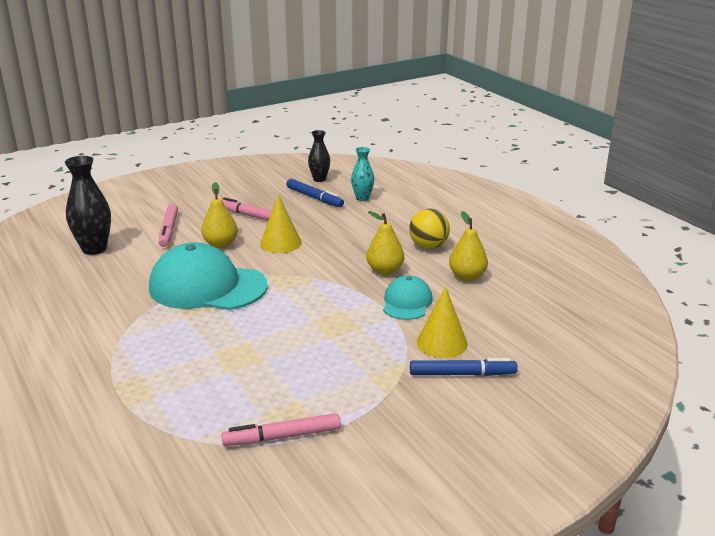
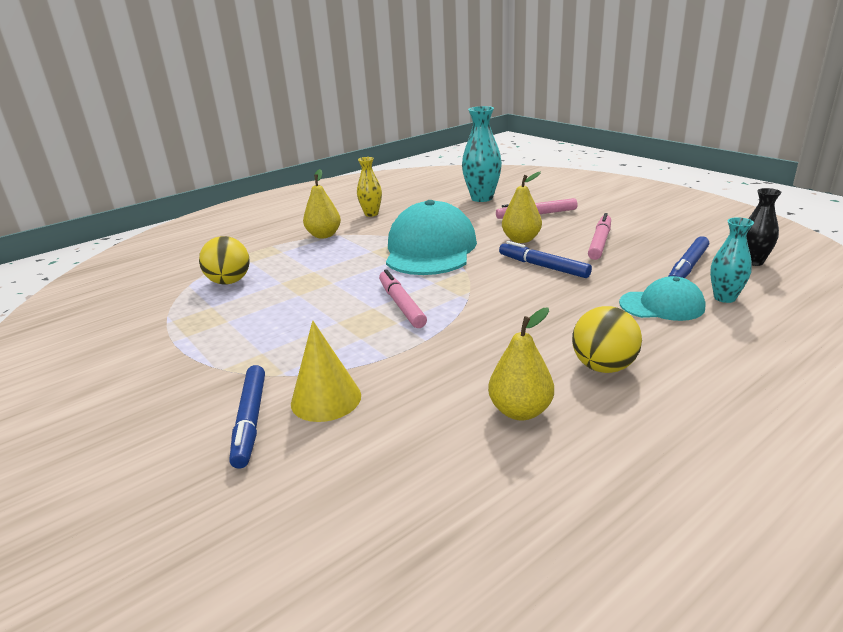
camera: 85 degrees right, 0 degrees up
black vase [65,156,111,255] -> turquoise vase [462,106,502,202]
pink marker [221,413,341,446] -> pink marker moved to [379,269,427,328]
yellow cone [260,194,302,253] -> blue marker [499,241,592,278]
yellow pear [366,211,404,275] -> yellow pear moved to [303,169,341,238]
turquoise cap [383,275,432,320] -> turquoise cap moved to [619,276,705,321]
none -> yellow ball [199,236,250,285]
none -> yellow vase [357,157,382,217]

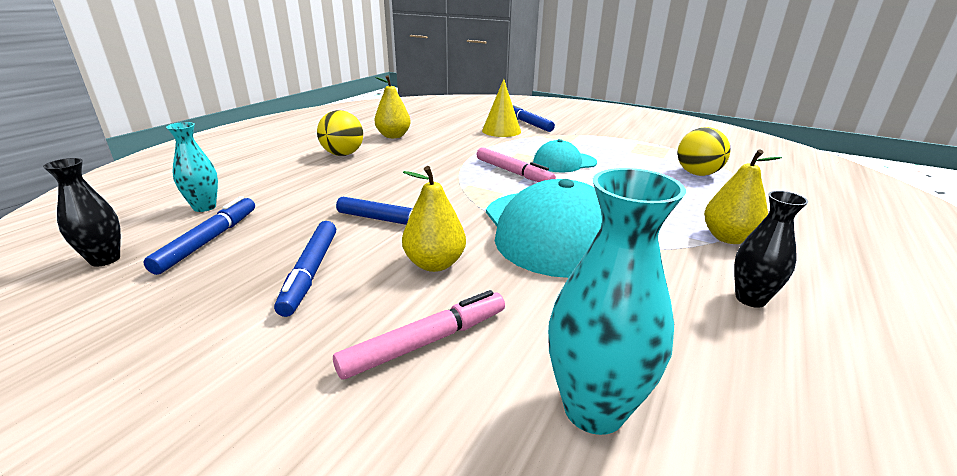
camera: 155 degrees right, 0 degrees up
yellow vase [357,157,382,217] -> black vase [734,191,808,308]
pink marker [588,213,611,260] -> blue marker [274,221,336,317]
turquoise cap [619,276,705,321] -> turquoise cap moved to [533,139,597,173]

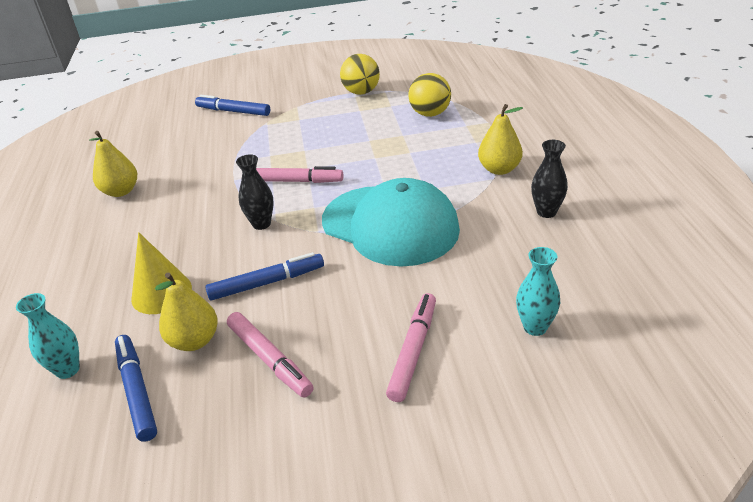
camera: 35 degrees left, 10 degrees up
black vase [43,158,121,266] -> black vase moved to [236,154,274,230]
blue marker [274,221,336,317] -> pink marker [227,312,313,398]
yellow ball [317,110,363,156] -> yellow ball moved to [340,54,380,95]
yellow pear [402,166,466,272] -> yellow pear moved to [155,272,218,351]
yellow cone [482,79,521,137] -> yellow cone moved to [131,232,192,314]
turquoise cap [533,139,597,173] -> none
turquoise vase [548,168,686,435] -> turquoise vase [516,247,560,336], size x0.62

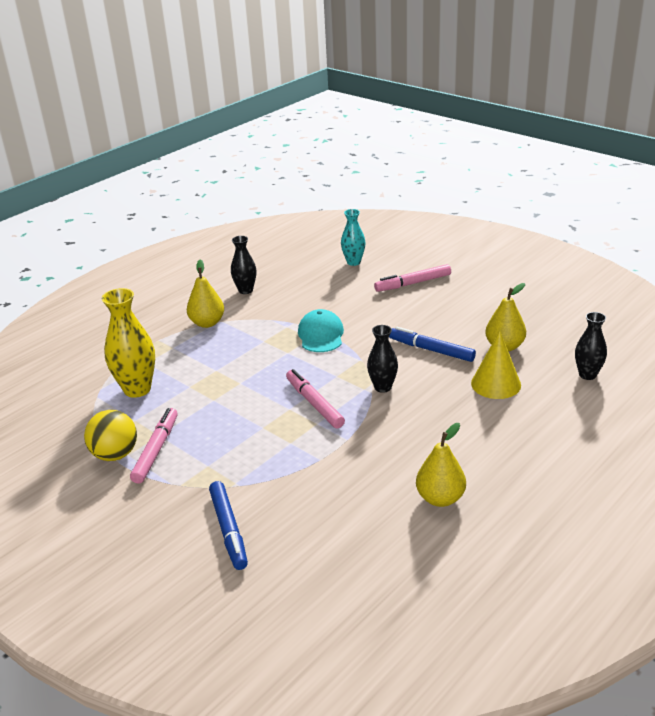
camera: 130 degrees left, 5 degrees down
turquoise vase [16,293,80,379] -> black vase [575,312,607,380]
blue marker [115,335,157,442] -> none
pink marker [227,312,313,398] -> pink marker moved to [130,408,178,484]
turquoise cap [322,178,460,267] -> turquoise cap [298,309,344,352], size x0.53
yellow ball [408,73,451,117] -> yellow vase [102,288,155,398]

